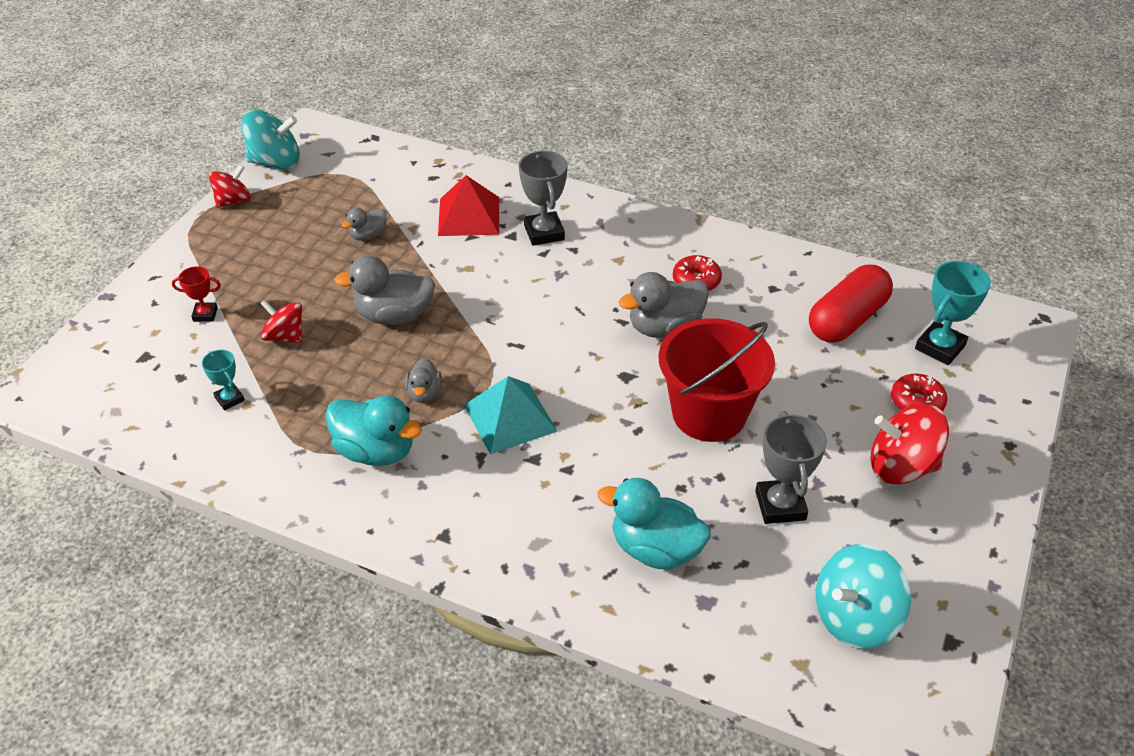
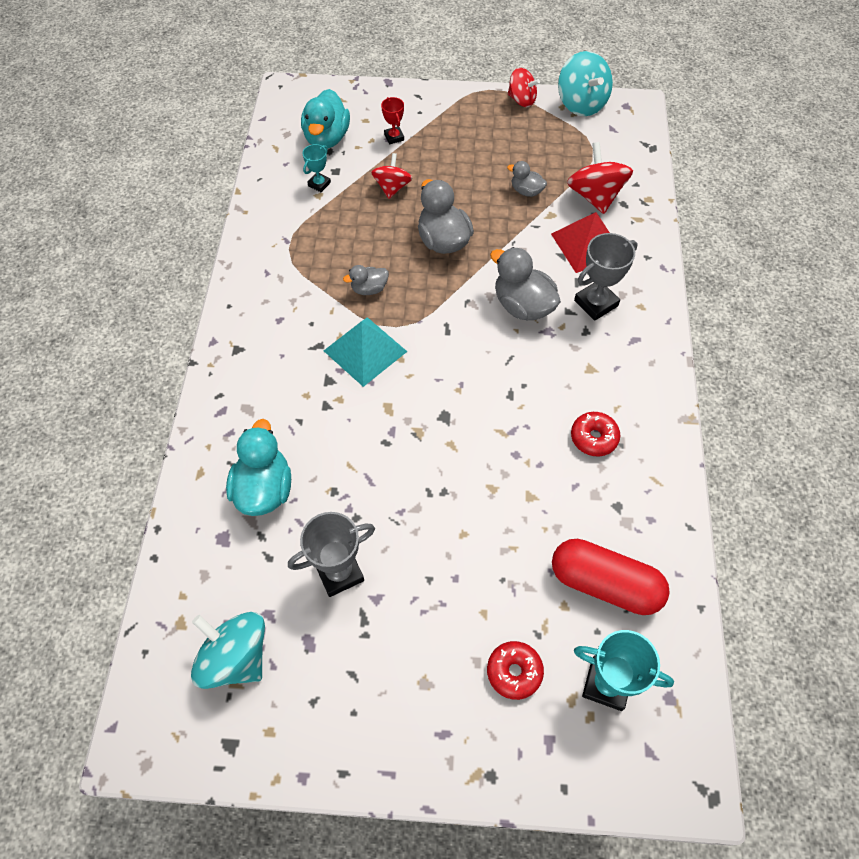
camera: 70 degrees right, 15 degrees up
turquoise duck [325,396,422,466] -> turquoise duck moved to [301,89,350,149]
grey duck [618,272,709,338] -> grey duck moved to [490,247,561,320]
red bucket [658,318,775,442] -> none
red spinning top [870,404,949,485] -> red spinning top moved to [567,142,633,214]

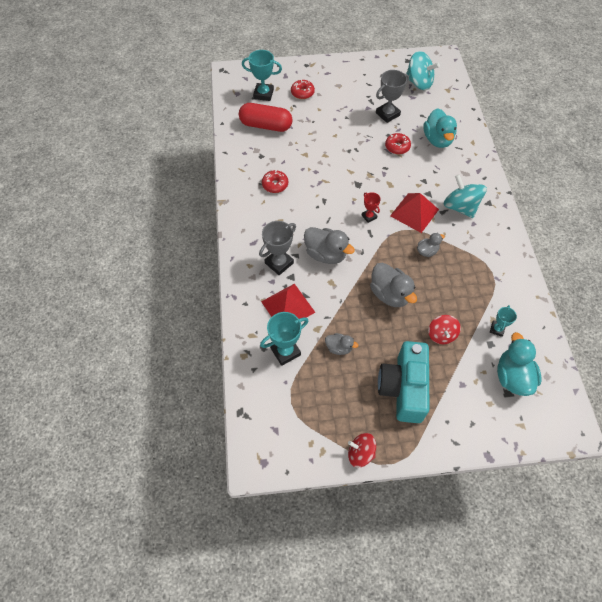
camera: 170 degrees right, 0 degrees up
turquoise pyramid [324,317,408,387] -> red pyramid [390,193,439,233]
red trophy [381,97,404,144] -> red trophy moved to [362,192,381,223]
turquoise spinning top [558,51,613,116] -> turquoise spinning top moved to [444,174,487,218]
red spinning top [567,142,633,214] -> turquoise trophy [260,312,309,366]
none -> turquoise camera [378,341,429,423]
none -> red donut [385,133,411,154]

